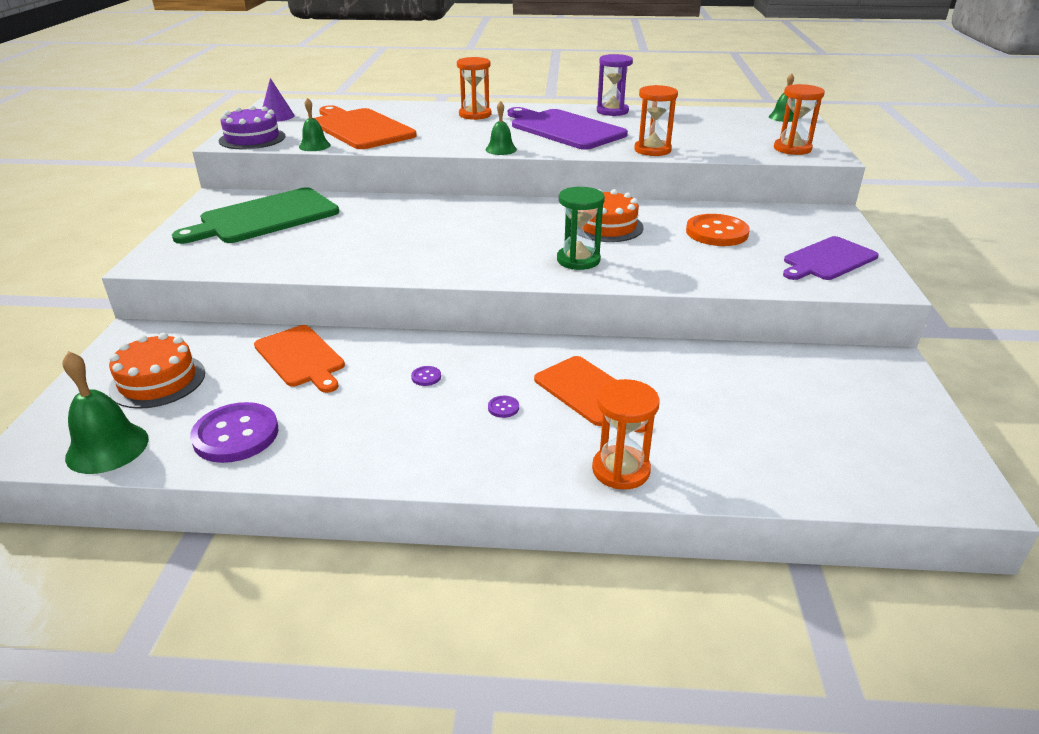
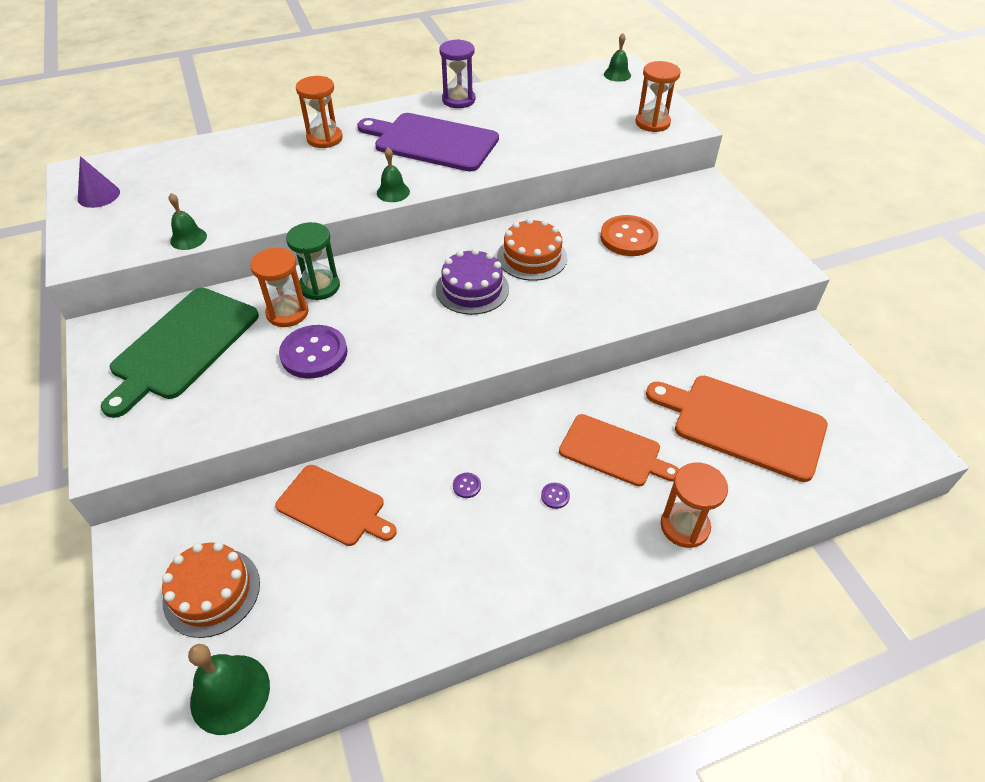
camera: 25 degrees left, 15 degrees up
purple button [190,402,279,463] -> purple button moved to [279,325,347,379]
purple cake [219,106,285,149] -> purple cake moved to [436,248,509,315]
orange cutting board [314,105,417,149] -> orange cutting board moved to [646,376,828,482]
green hourglass [557,187,605,270] -> green hourglass moved to [286,222,340,300]
orange hourglass [634,85,678,156] -> orange hourglass moved to [250,248,309,327]
purple cutting board [783,236,879,280] -> none

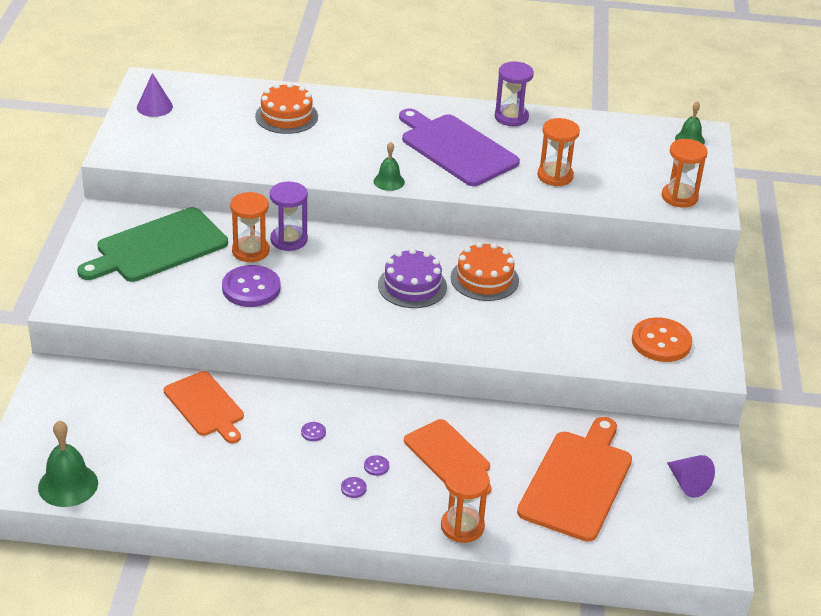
camera: 25 degrees right, 10 degrees down
orange cake [162,542,260,638] -> orange cake moved to [255,82,318,134]
green bell [169,193,207,250] -> none
green hourglass [286,222,340,300] -> purple hourglass [270,181,308,251]
orange hourglass [296,76,343,148] -> orange hourglass moved to [537,118,580,186]
orange button [600,215,659,256] -> orange button moved to [632,317,692,362]
orange cutting board [646,376,828,482] -> orange cutting board turned 60 degrees clockwise [517,417,632,542]
none -> purple button [341,477,367,498]
none -> purple cone [667,455,715,498]

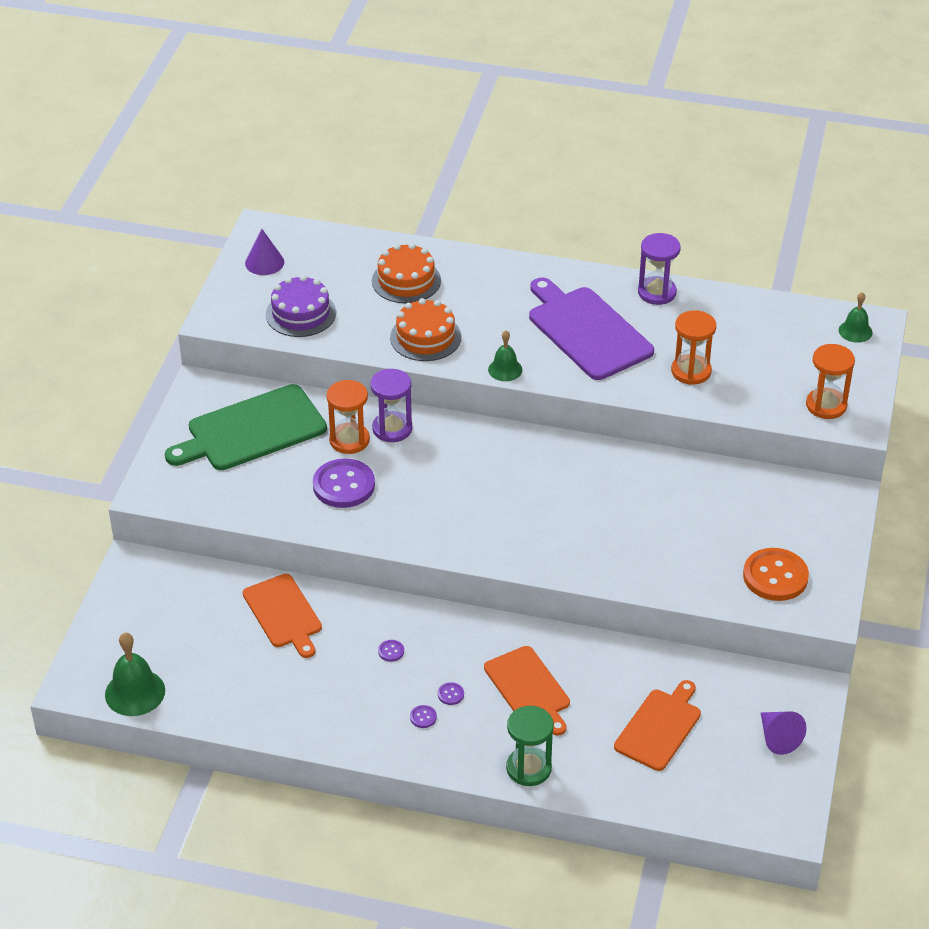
camera: 10 degrees right, 5 degrees up
purple cake [378,248,447,308] -> purple cake moved to [266,275,336,337]
orange hourglass [441,463,490,543] -> green hourglass [506,706,554,786]
orange cake [451,242,519,301] -> orange cake moved to [390,298,461,361]
orange cutting board [517,417,632,542] -> orange cutting board [614,680,701,771], size x0.65

